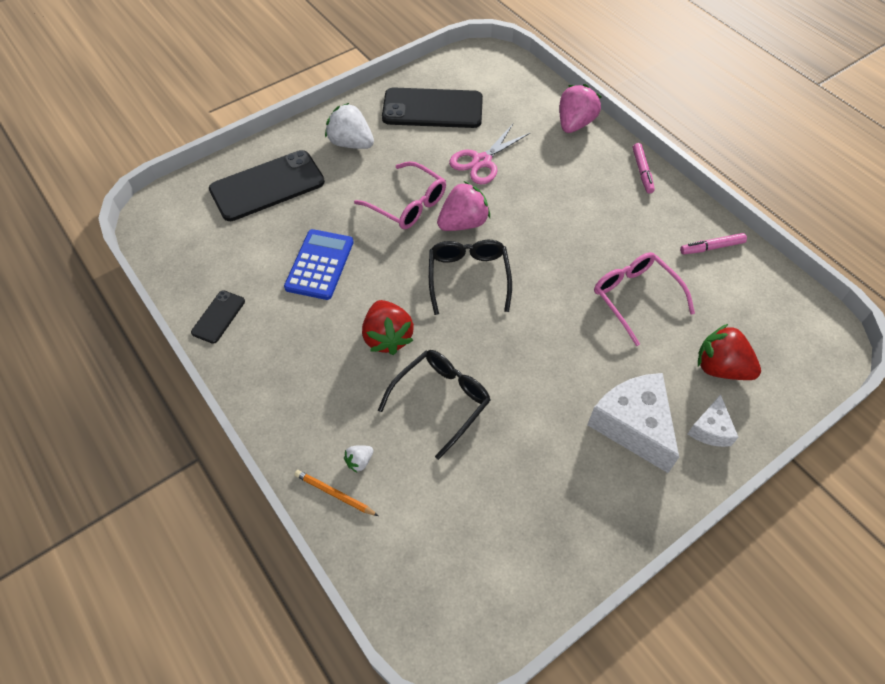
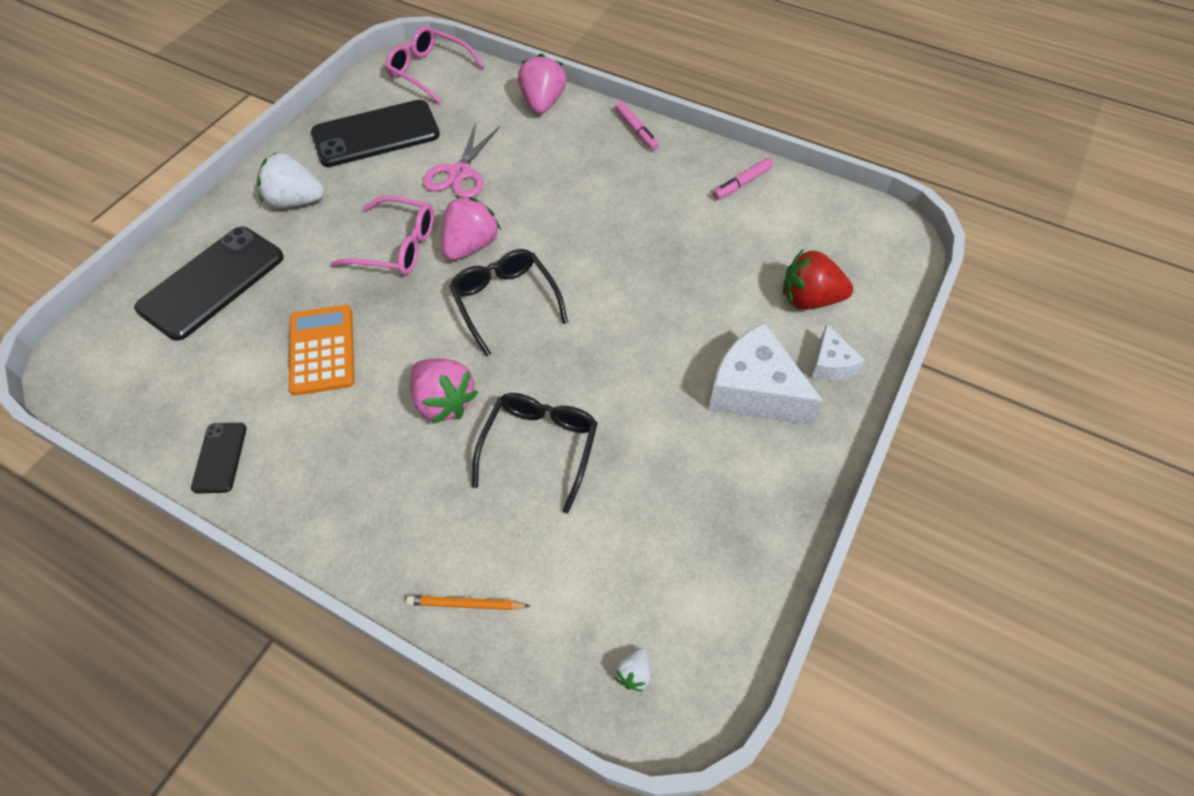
camera: 25 degrees left, 0 degrees up
blue calculator [284,229,354,300] -> orange calculator [289,305,355,396]
white strawberry [344,445,374,473] -> white strawberry moved to [615,648,650,691]
red strawberry [362,300,414,355] -> pink strawberry [410,358,478,424]
pink glasses [594,252,695,346] -> pink glasses moved to [385,26,484,104]

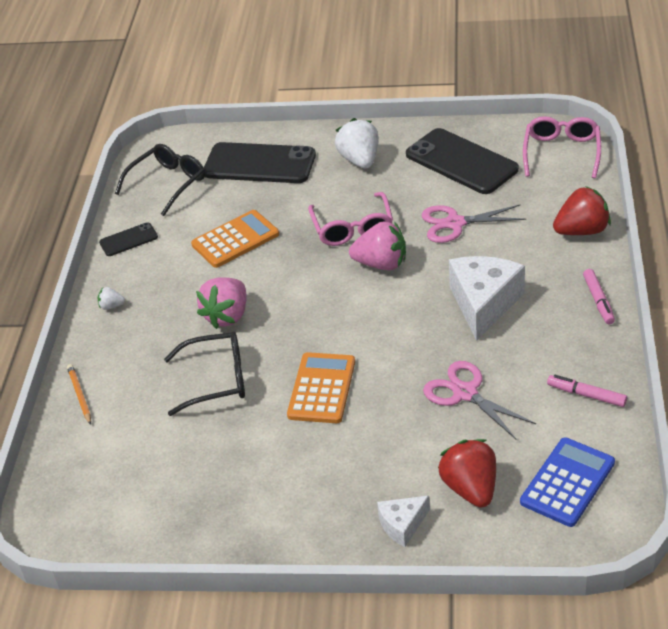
camera: 70 degrees right, 15 degrees down
black glasses [449,249,568,357] -> black glasses moved to [115,144,205,216]
pink strawberry [518,54,566,114] -> red strawberry [553,186,611,235]
pink marker [615,102,659,150] -> pink marker turned 45 degrees counterclockwise [583,269,615,324]
white strawberry [615,648,650,691] -> white strawberry moved to [97,287,125,310]
white cheese [708,323,823,425] -> white cheese moved to [449,256,525,341]
none -> orange calculator [287,352,355,423]
none -> pink scissors [423,361,536,439]
none -> blue calculator [520,437,615,527]

